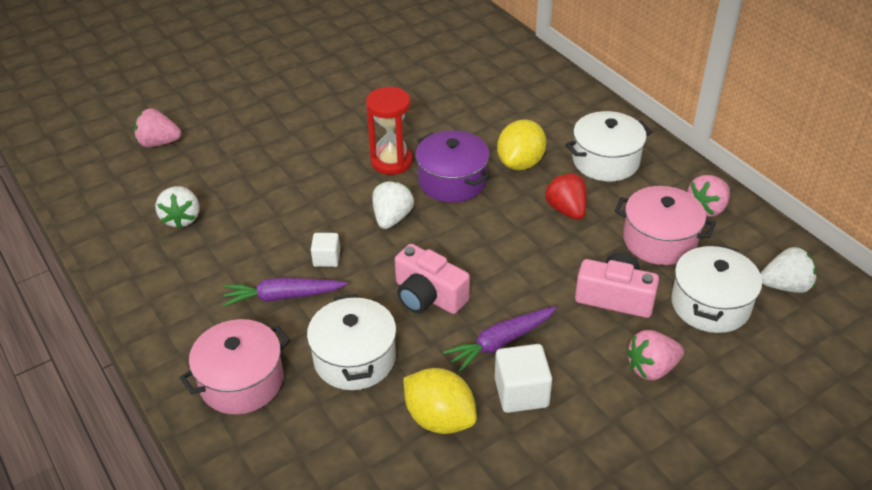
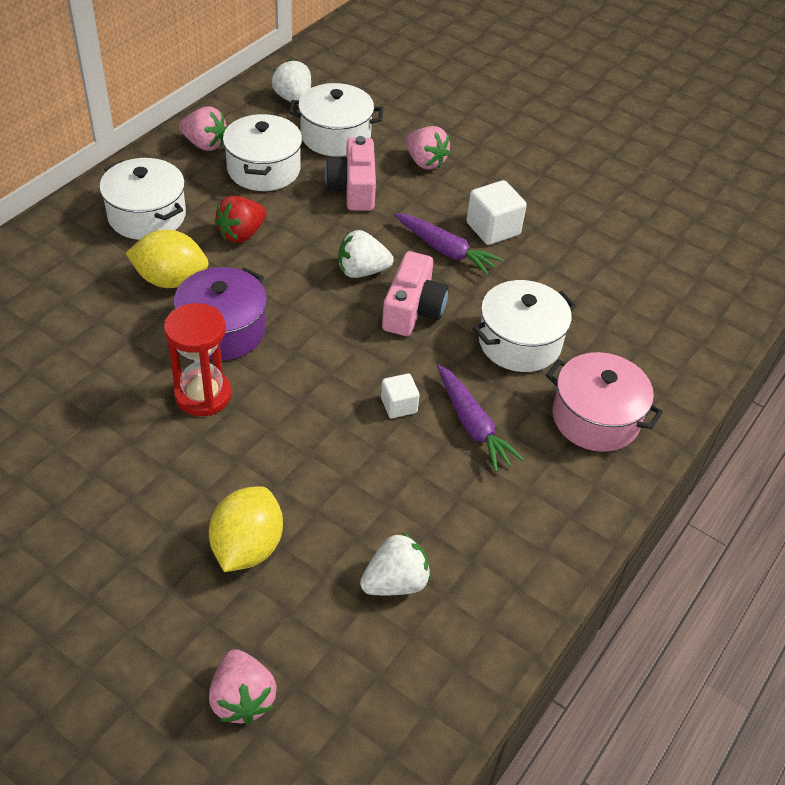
camera: 115 degrees left, 5 degrees up
white strawberry [372,180,414,229] -> white strawberry moved to [338,230,394,278]
yellow lemon [403,368,477,434] -> yellow lemon moved to [209,486,283,572]
pink pot [615,186,716,265] -> white pot [223,114,302,191]

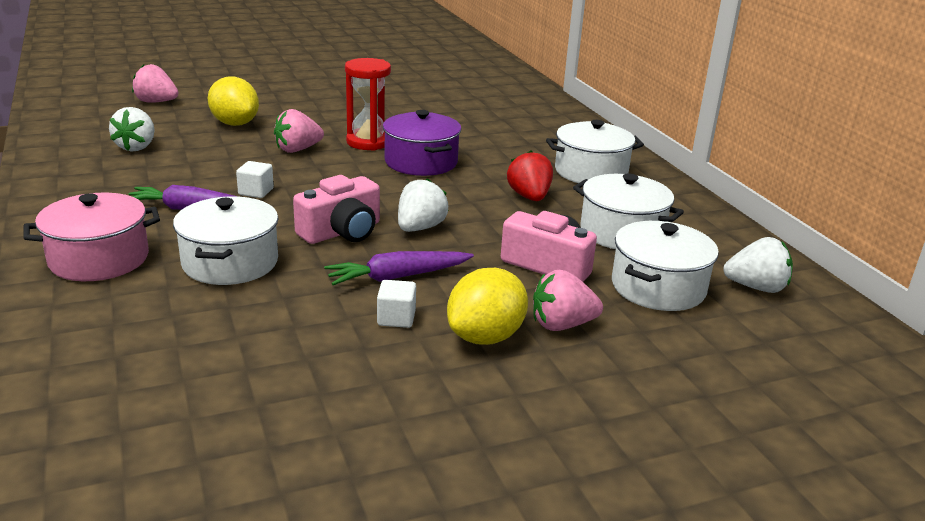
camera: 125 degrees right, 20 degrees down
yellow lemon [126,230,209,288] -> yellow lemon moved to [447,268,528,345]
pink strawberry [179,107,227,151] -> pink strawberry moved to [274,109,324,153]
pink camera [382,251,449,336] -> pink camera turned 90 degrees counterclockwise [293,175,380,244]
white cube [466,180,527,245] -> white cube [377,280,416,328], size x0.61

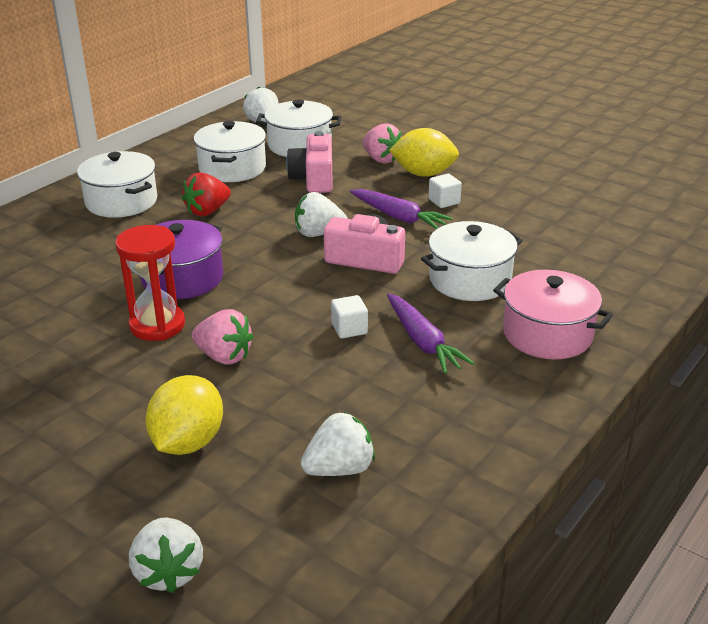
camera: 120 degrees left, 5 degrees up
pink strawberry [132,64,178,103] -> white strawberry [129,518,203,593]

